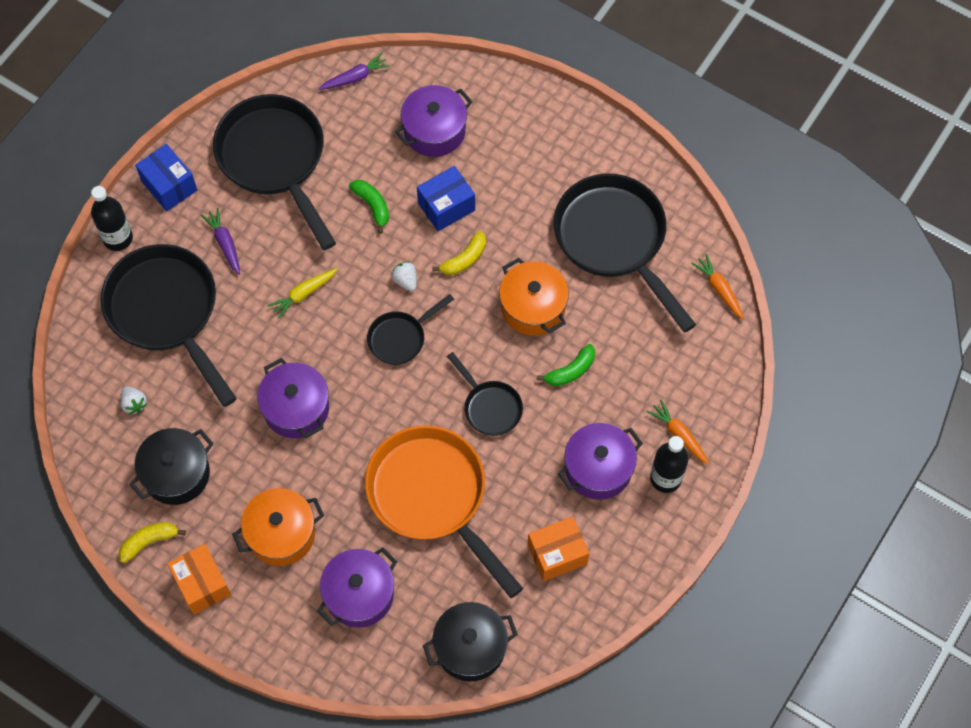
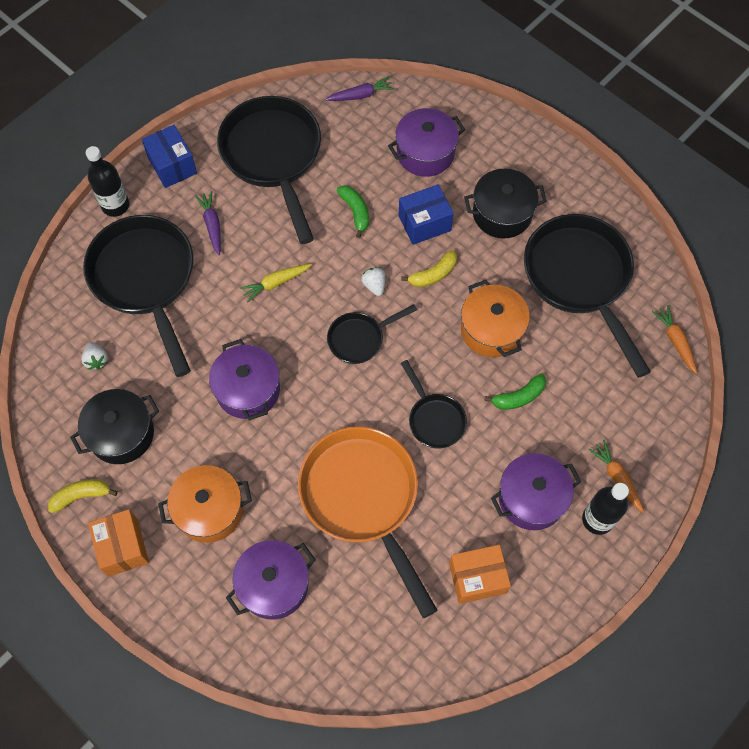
camera: 10 degrees right, 0 degrees up
black pot [423,602,518,681] -> black pot moved to [464,169,547,239]

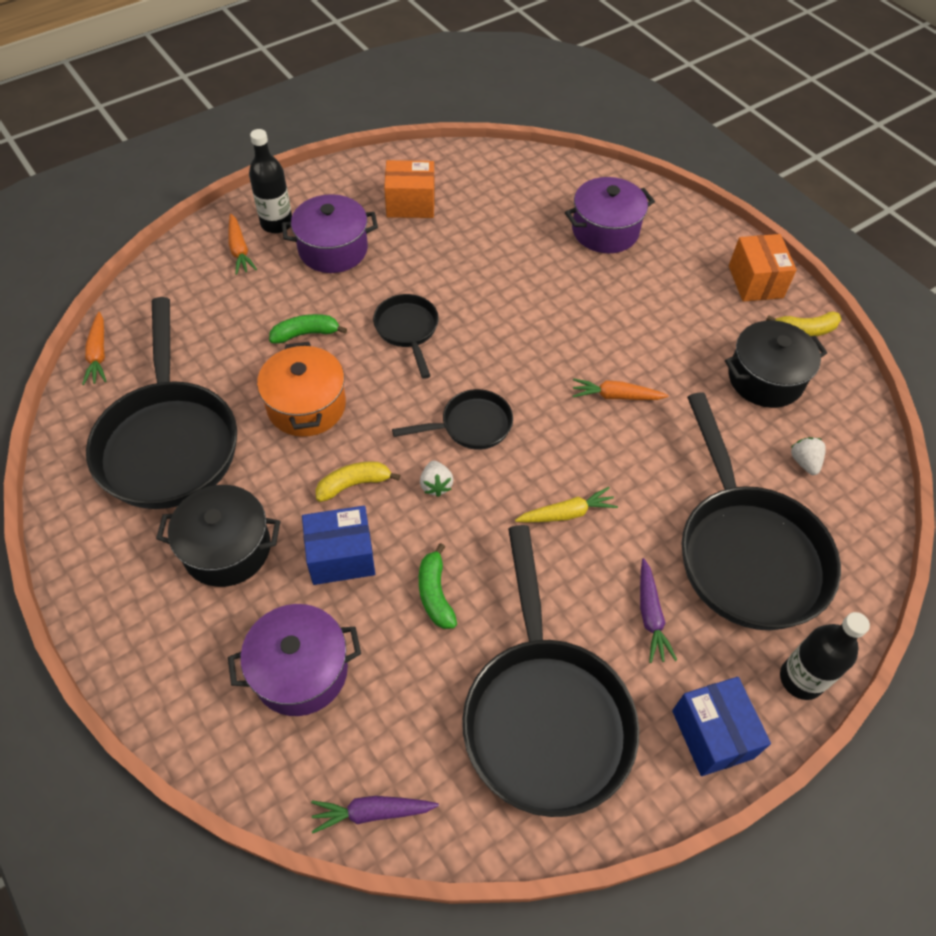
camera: 170 degrees left, 10 degrees down
orange pot [158,465,252,543] -> none
purple pot [209,339,280,421] -> orange carrot [573,378,668,400]
orange pan [298,426,438,618] -> none

